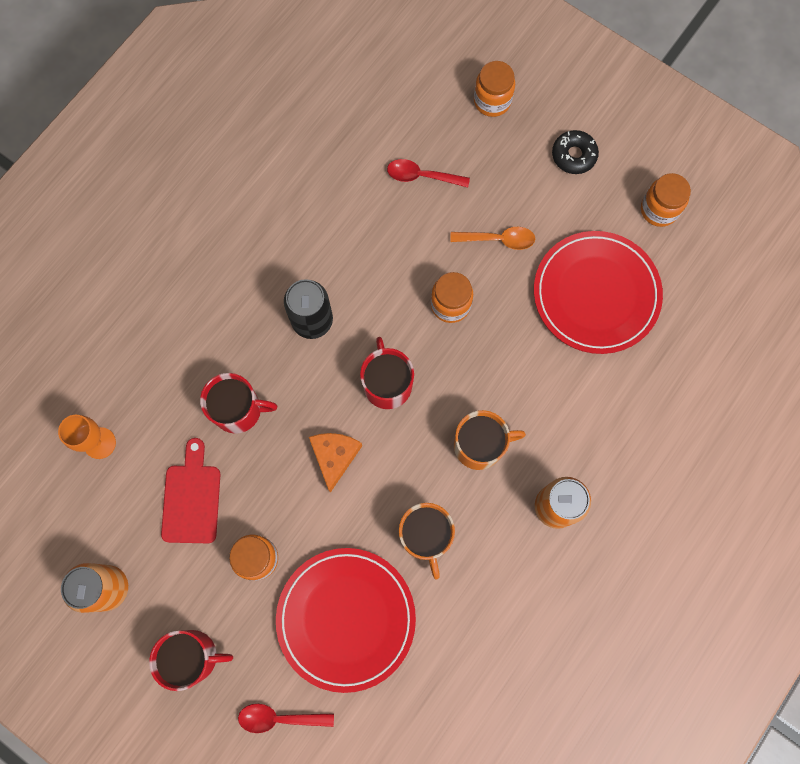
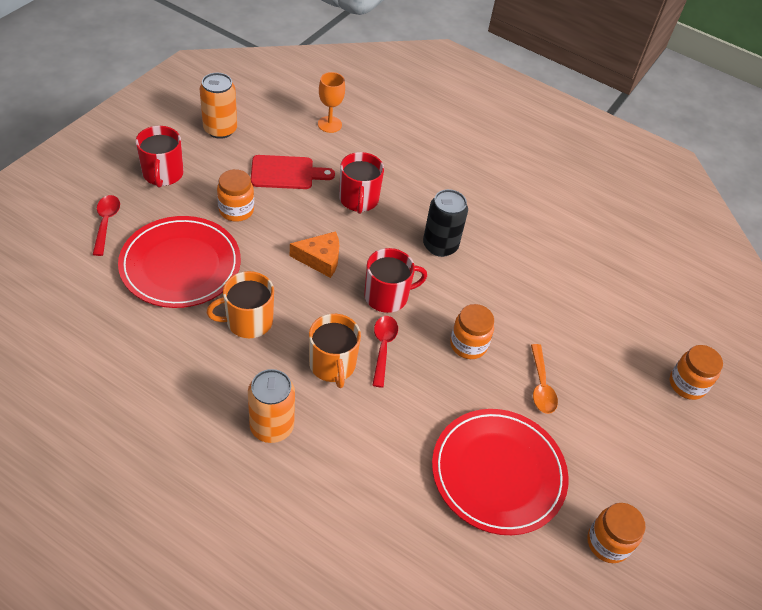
camera: 80 degrees right, 25 degrees down
red spoon [387,159,470,188] -> red spoon moved to [372,316,398,388]
black donut [552,130,599,174] -> none

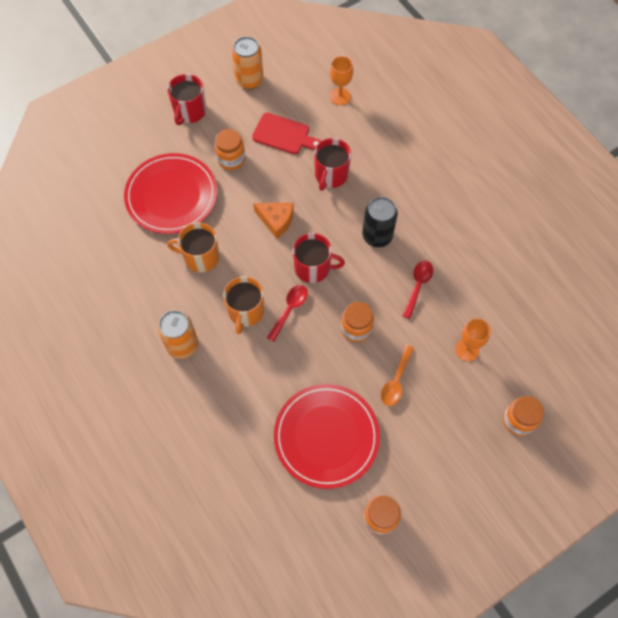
camera: 30 degrees right, 15 degrees up
red spoon [92,195,120,256] -> red spoon moved to [402,261,433,319]
none -> orange goblet [455,318,491,361]

